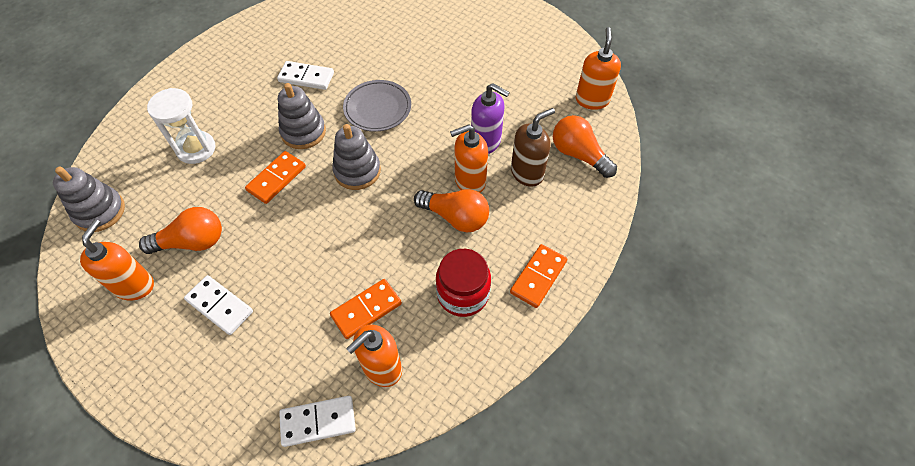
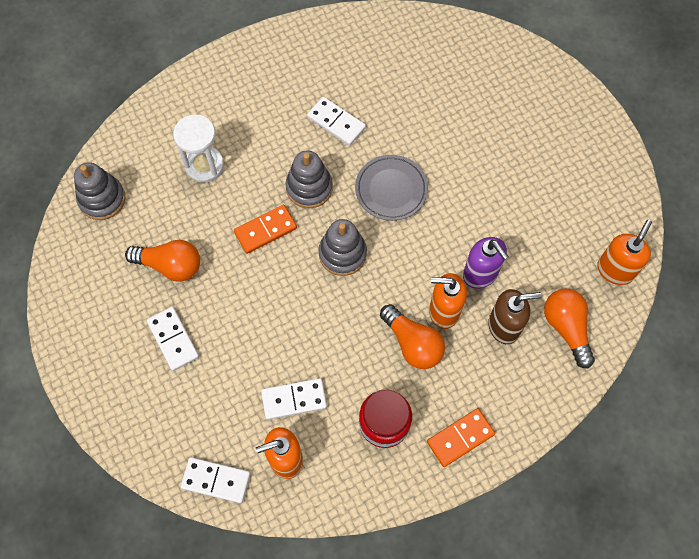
camera: 25 degrees right, 10 degrees up
orange soap dispenser [80,219,154,301] -> none
orange domino [330,279,402,339] -> white domino [261,378,327,420]

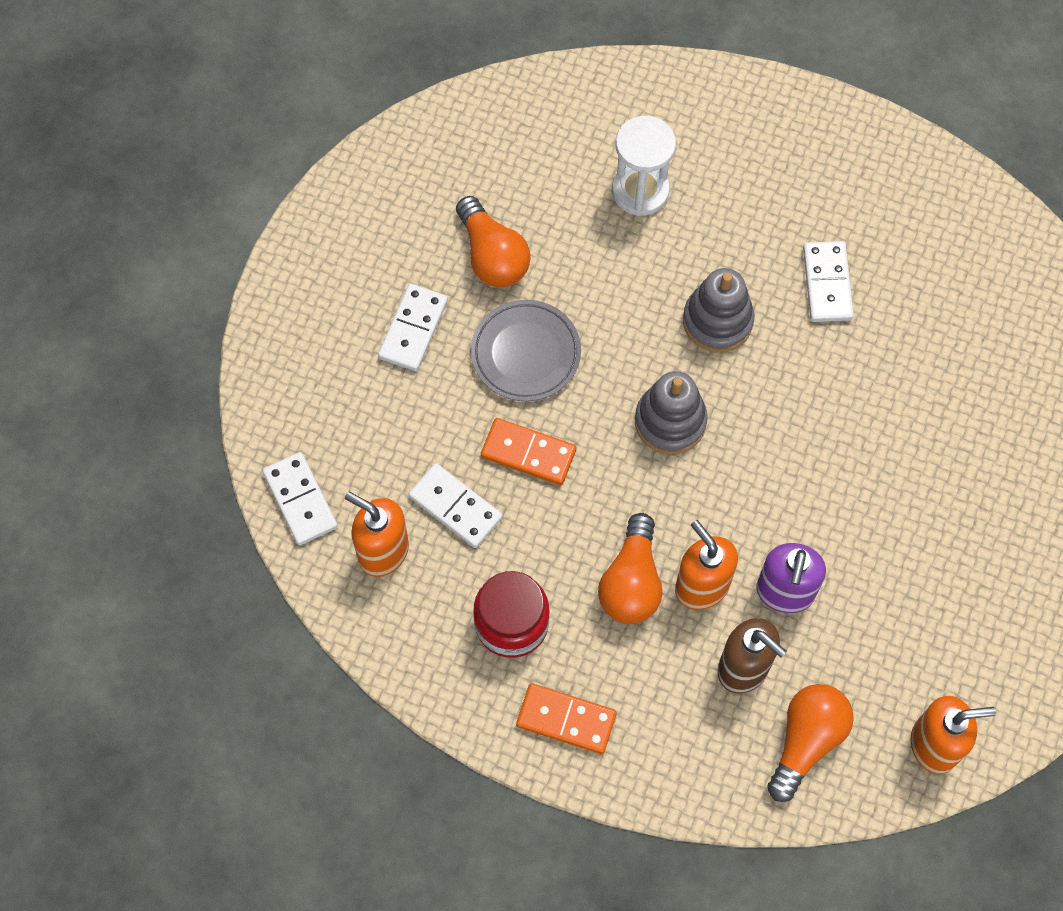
camera: 50 degrees right, 0 degrees up
grey stacking toy [74,162,125,220] -> none
orange domino [234,204,297,254] -> orange domino moved to [481,418,576,485]
grey plate [355,155,428,221] -> grey plate moved to [471,300,581,401]

